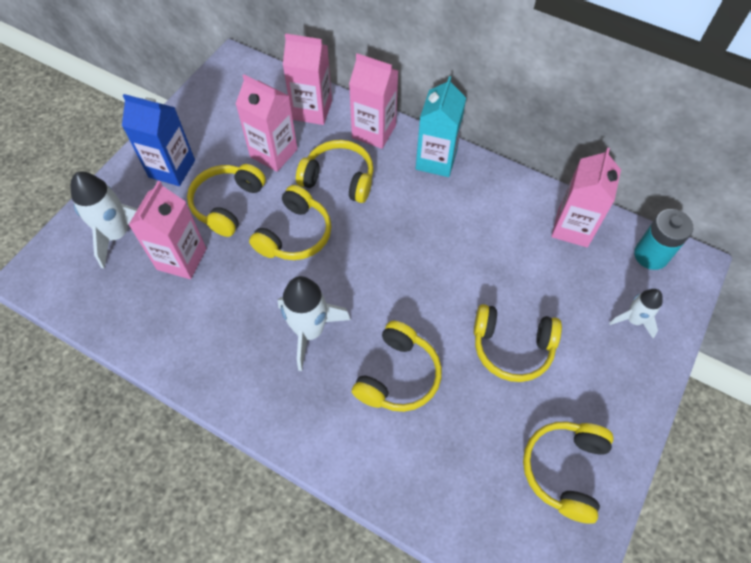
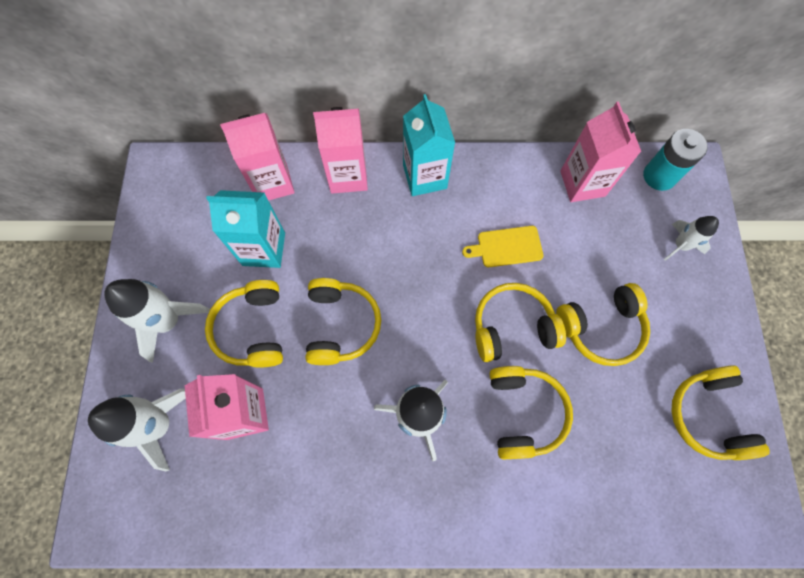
camera: 30 degrees left, 10 degrees up
blue carton [122,94,195,186] -> white rocket [104,279,210,363]
pink carton [236,74,298,172] -> turquoise carton [206,190,285,268]
yellow headphones [296,140,374,203] -> yellow headphones moved to [475,283,566,362]
none -> yellow cutting board [462,226,544,267]

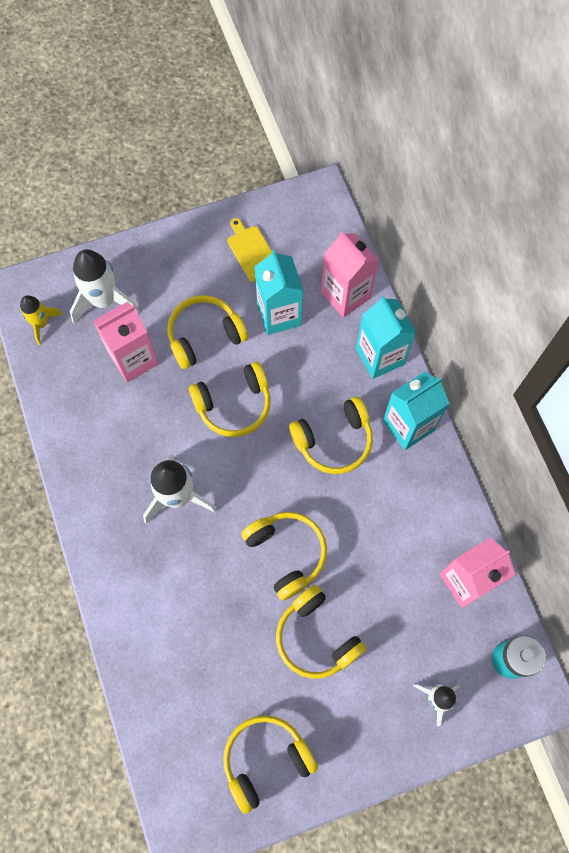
camera: 70 degrees right, 0 degrees up
white rocket [104,279,210,363] -> none
pink carton [313,107,368,194] -> turquoise carton [356,296,416,379]
yellow cutting board [462,226,544,267] -> yellow cutting board moved to [227,218,272,282]
yellow headphones [489,366,573,459] -> yellow headphones moved to [289,397,373,474]
none -> yellow rocket [20,295,62,345]

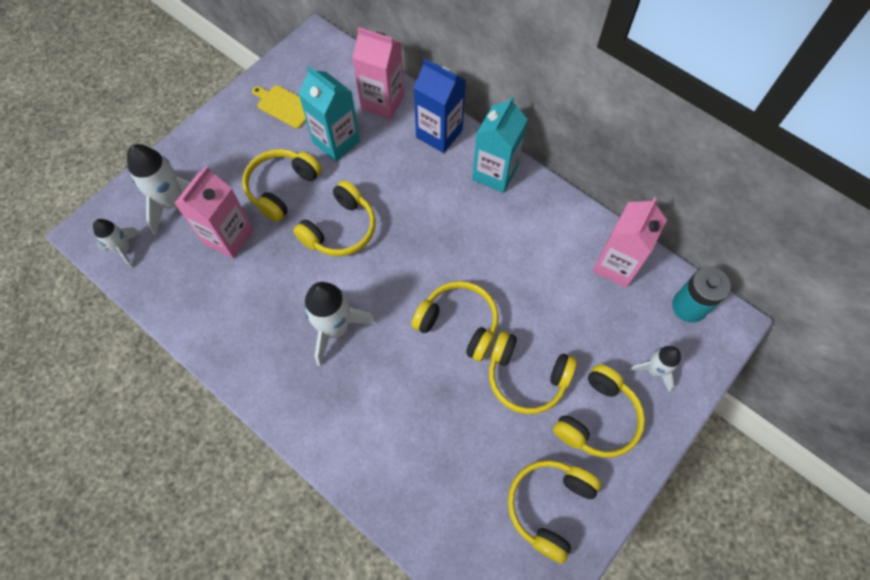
camera: 30 degrees left, 5 degrees down
yellow rocket [20,295,62,345] -> white rocket [93,219,140,268]
yellow headphones [289,397,373,474] -> yellow headphones moved to [553,364,645,458]
turquoise carton [356,296,416,379] -> blue carton [414,58,466,153]

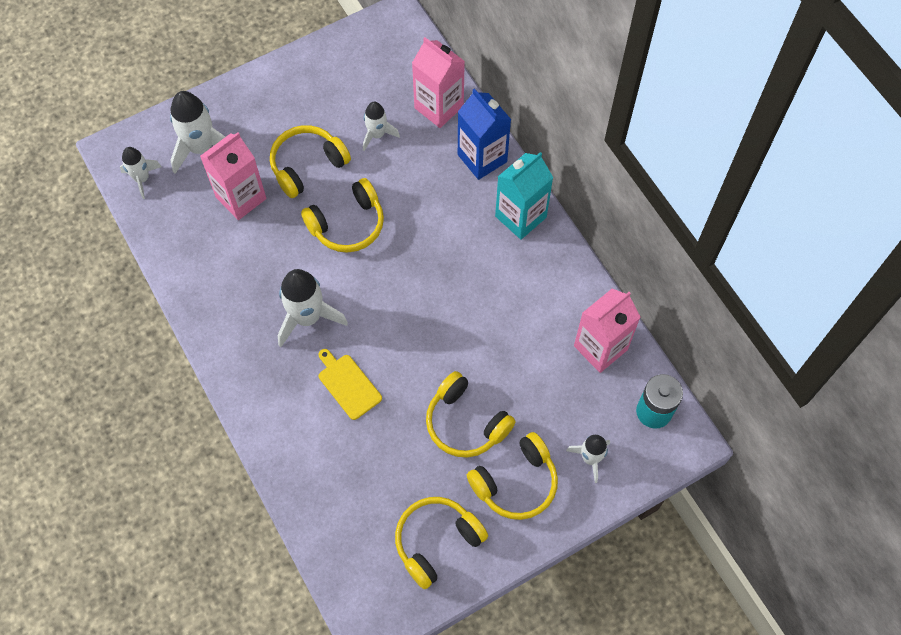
camera: 20 degrees right, 0 degrees up
yellow cutting board [252,85,306,129] -> yellow cutting board moved to [319,349,382,420]
turquoise carton [298,66,360,162] -> white rocket [363,102,400,151]
yellow headphones [412,281,499,362] -> none

